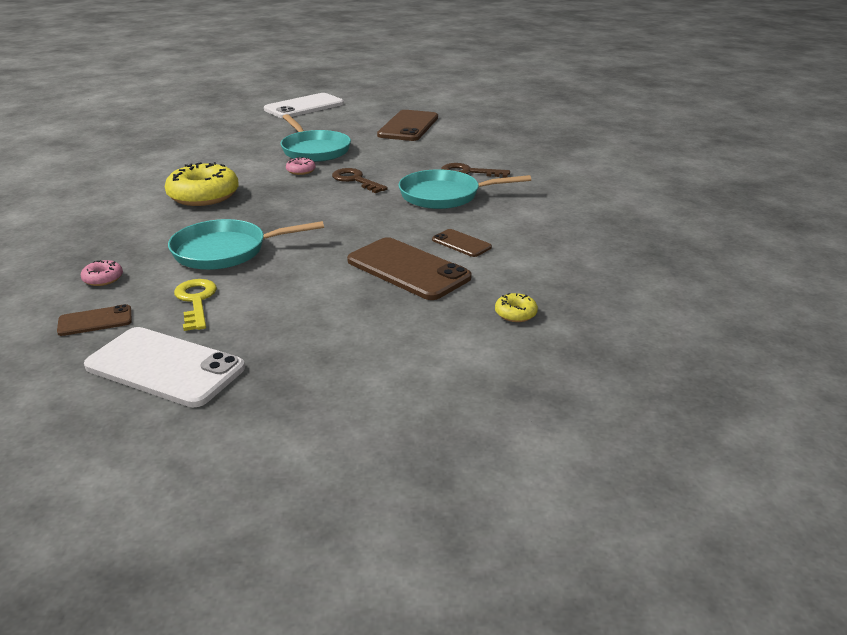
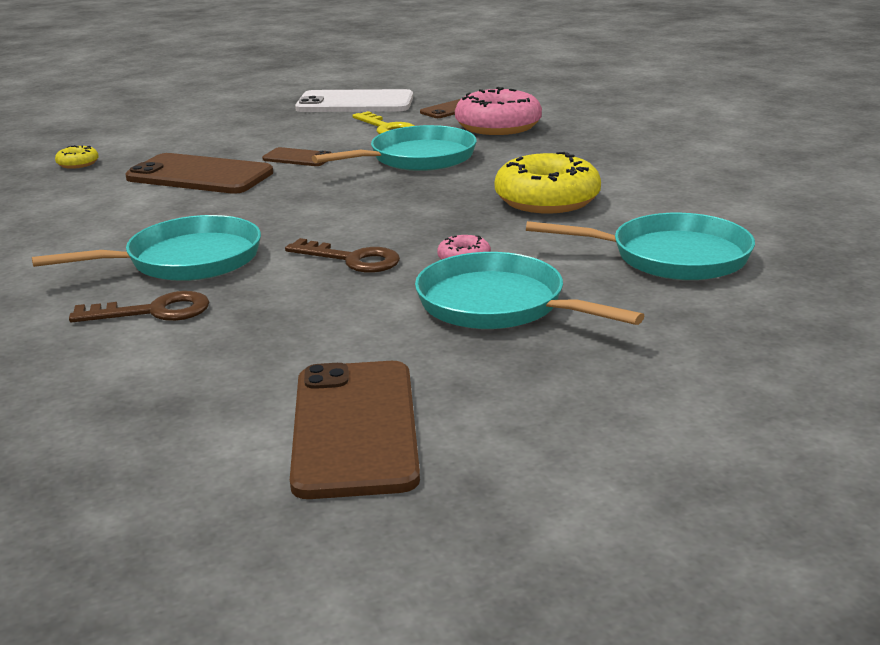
camera: 160 degrees right, 5 degrees down
pink donut [81,260,123,286] -> pink donut [455,87,542,135], size x2.23
white phone [264,93,344,118] -> none
brown phone [432,229,492,257] -> brown phone moved to [262,147,332,166]
none -> turquoise pan [526,213,755,280]

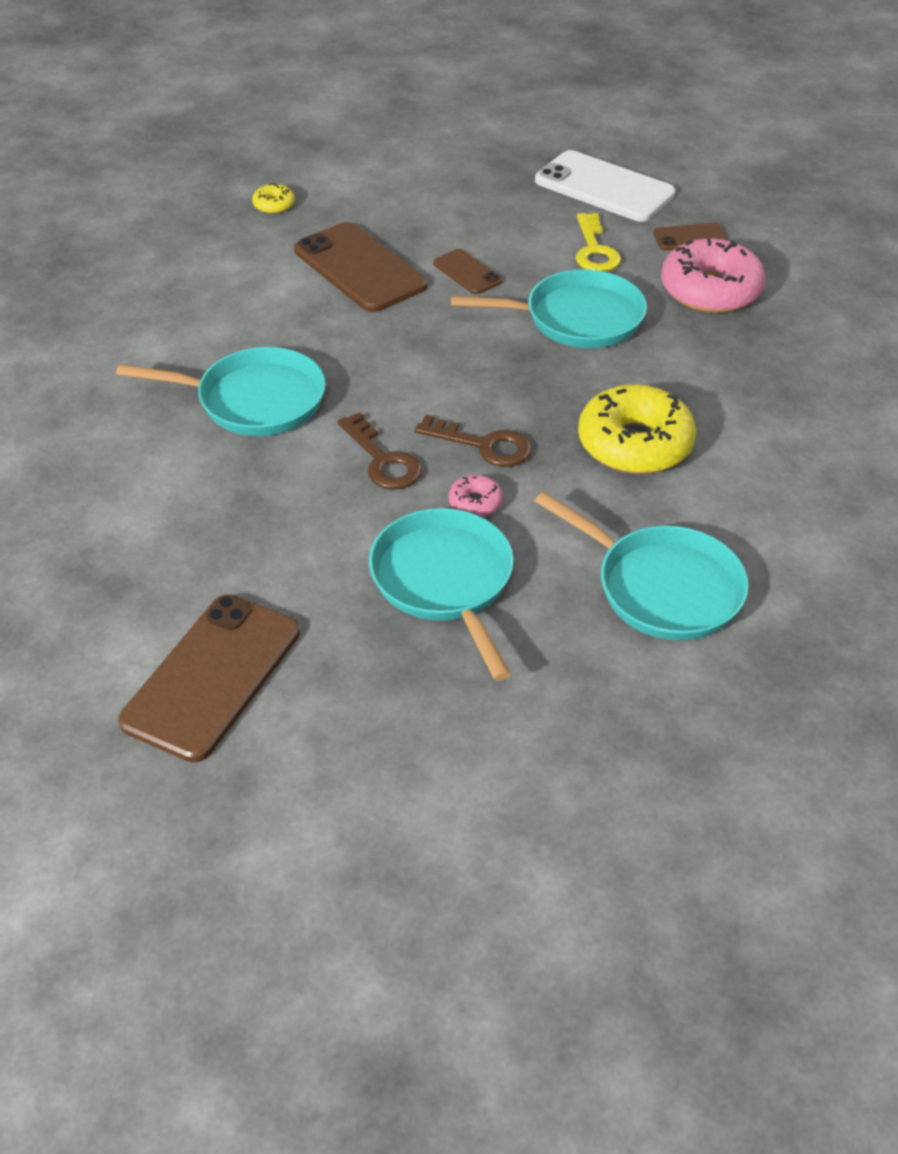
camera: 30 degrees right, 20 degrees up
brown key [69,291,209,322] -> brown key moved to [415,415,532,467]

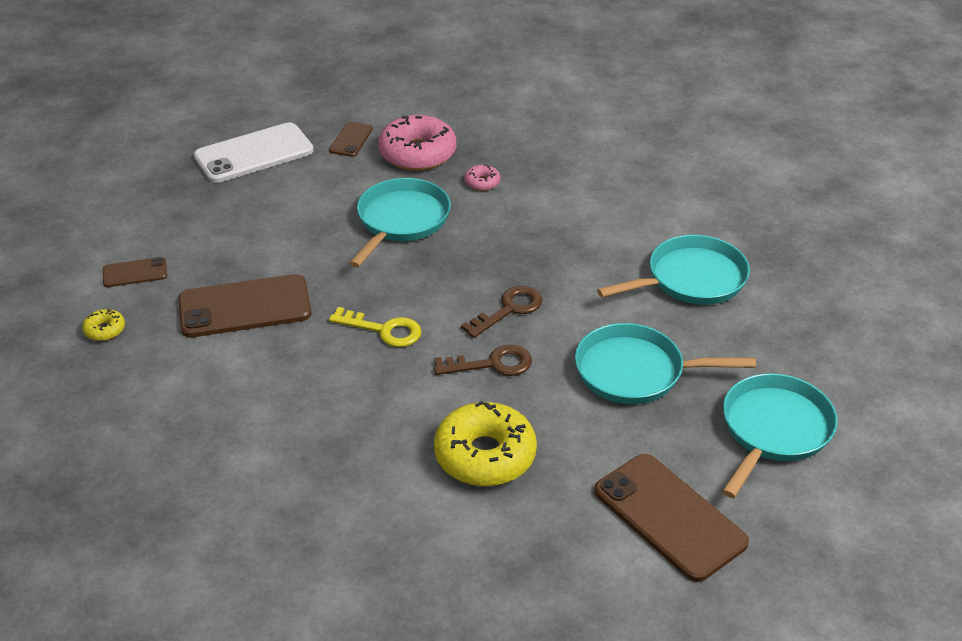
camera: 65 degrees left, 5 degrees down
turquoise pan [116,347,326,436] -> turquoise pan moved to [722,373,838,498]
brown phone [433,249,502,295] -> brown phone moved to [103,257,167,287]
pink donut [448,475,503,517] -> pink donut moved to [465,164,501,191]
yellow key [576,213,621,272] -> yellow key moved to [329,307,422,347]
yellow donut [578,384,696,474] -> yellow donut moved to [434,401,537,486]

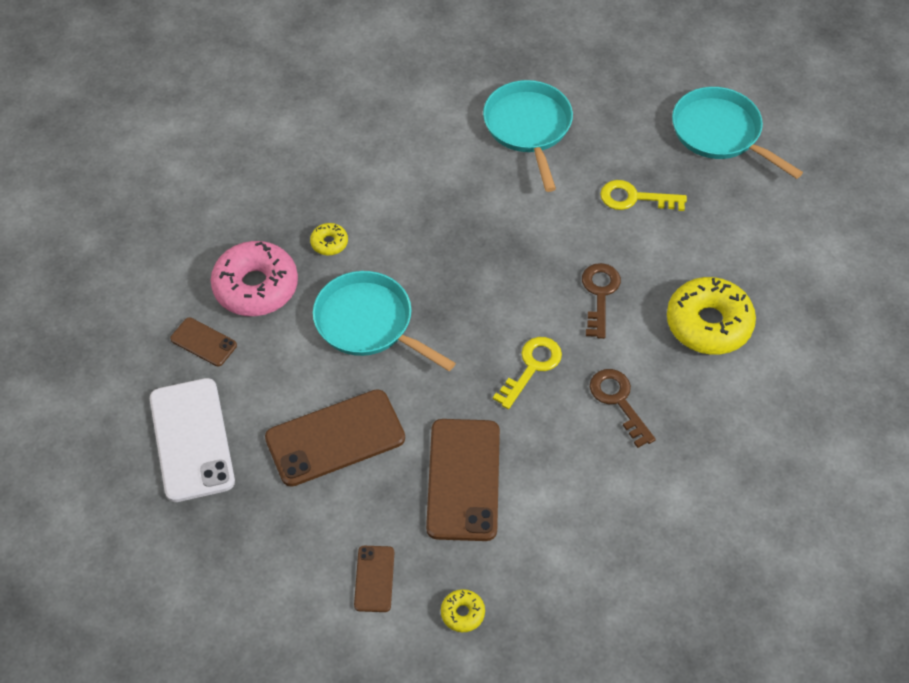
camera: 75 degrees left, 15 degrees up
brown key [461,286,542,338] -> brown key moved to [590,369,656,448]
pink donut [465,164,501,191] -> yellow donut [310,223,348,255]
turquoise pan [575,323,756,404] -> yellow key [600,180,687,211]
brown phone [594,454,749,582] -> brown phone moved to [265,389,405,487]

